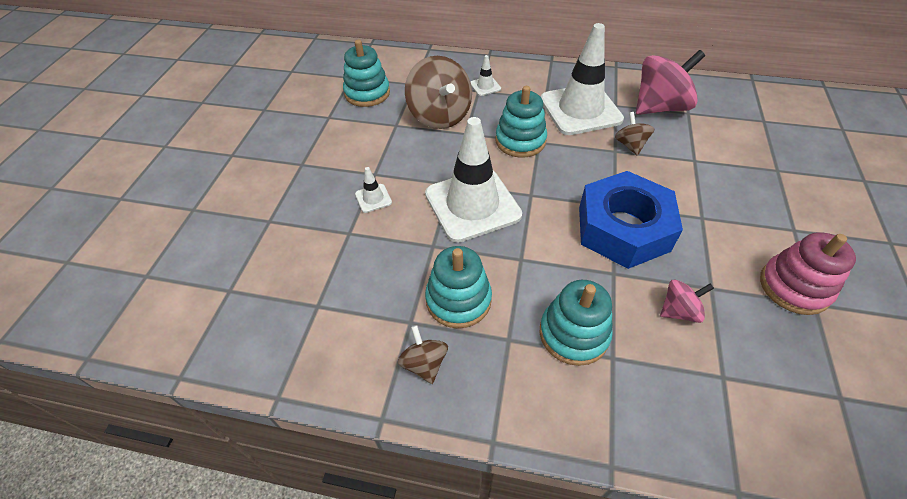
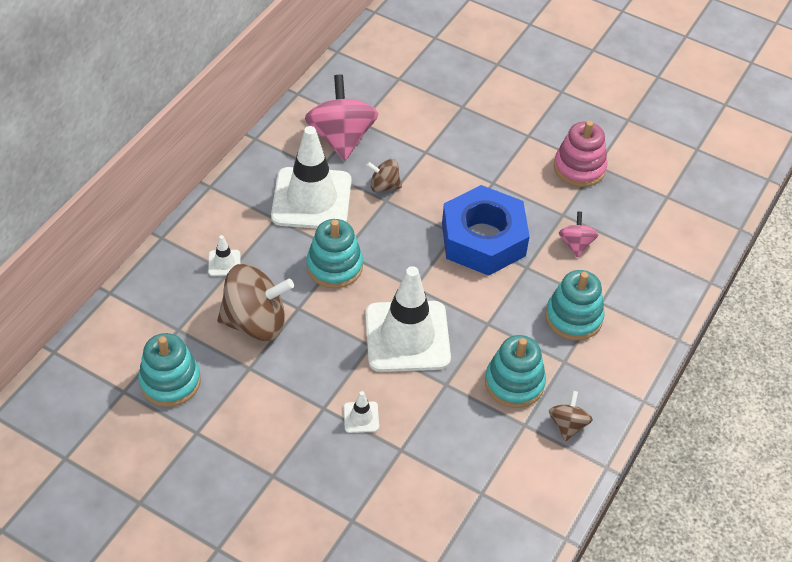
camera: 75 degrees left, 0 degrees up
brown spinning top [398,325,448,384] -> brown spinning top turned 105 degrees clockwise [549,391,593,441]

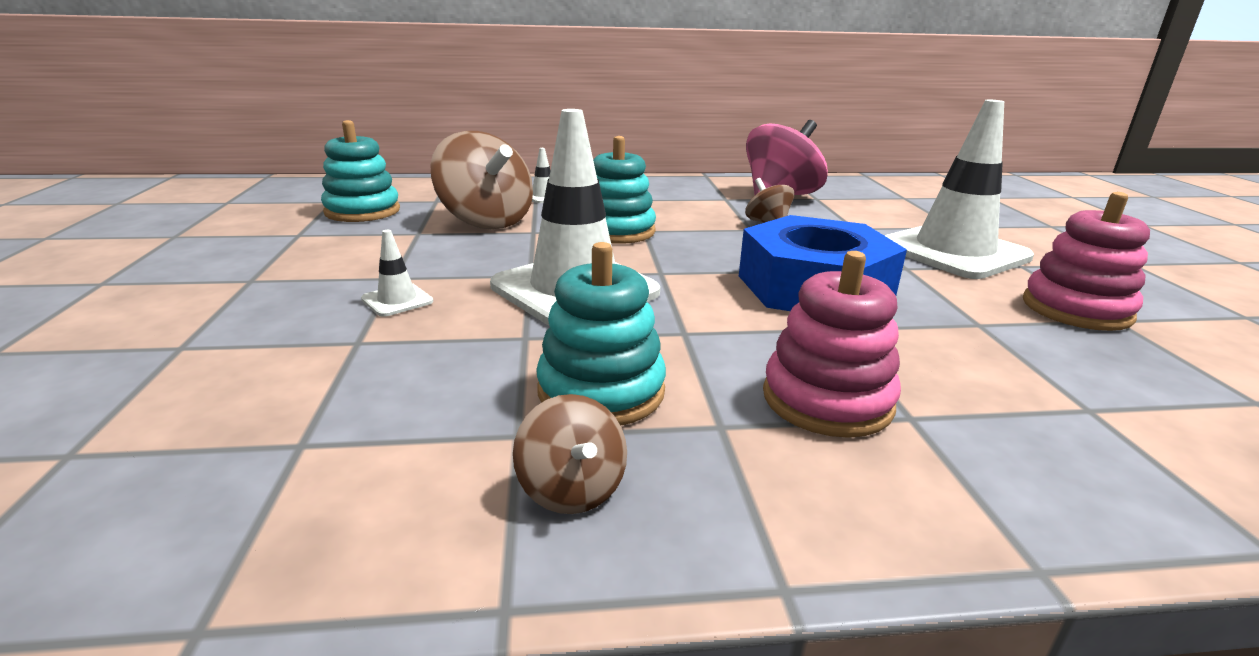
camera: 55 degrees right, 25 degrees down
white traffic cone [271,126,352,229] -> white traffic cone moved to [885,100,1034,279]
turquoise stacking toy [545,270,605,340] -> pink stacking toy [763,251,901,438]
brown spinning top [549,391,593,441] -> brown spinning top turned 90 degrees clockwise [513,394,627,514]
pink spinning top [559,212,599,258] -> none

